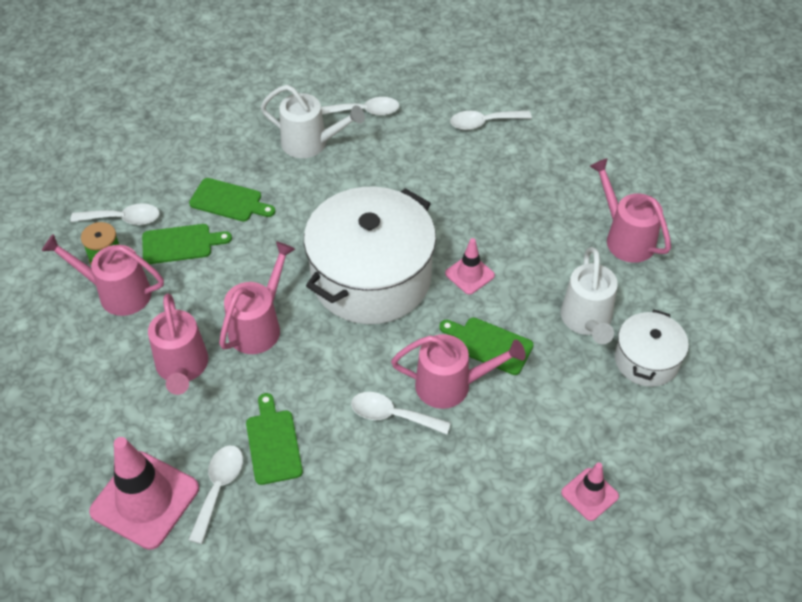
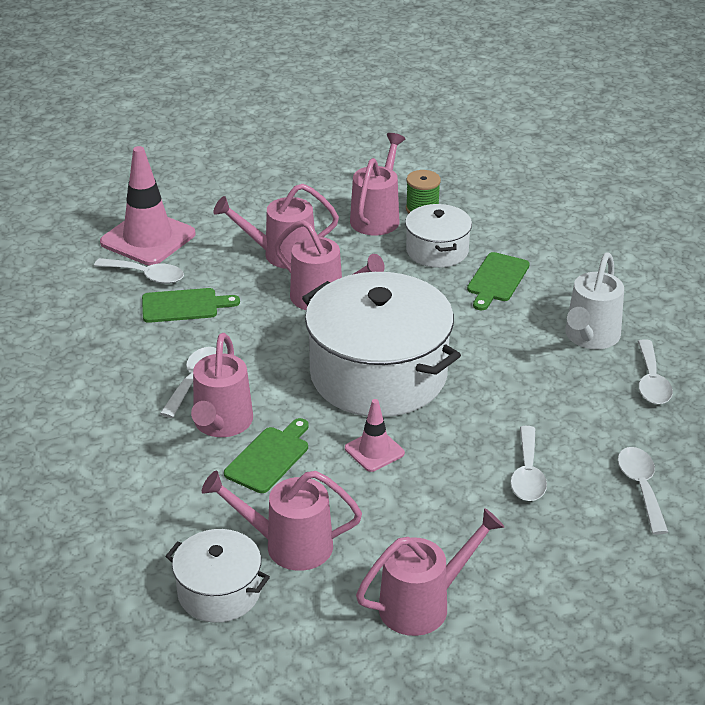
camera: 95 degrees right, 15 degrees down
white spoon [70,203,160,225] -> white spoon moved to [510,426,547,501]
green cutting board [142,224,232,264] -> white pot [405,204,472,268]
white watering can [561,247,618,344] -> pink watering can [202,471,362,571]
pink traffic cone [561,463,619,521] -> none

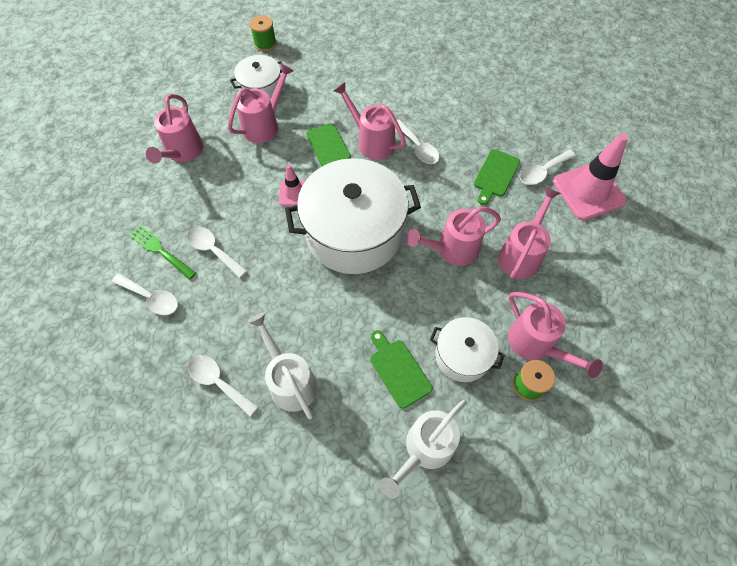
camera: 125 degrees right, 25 degrees up
none -> green fork [129,225,196,280]
none -> green spool [249,15,277,52]
none -> white watering can [380,400,467,498]

